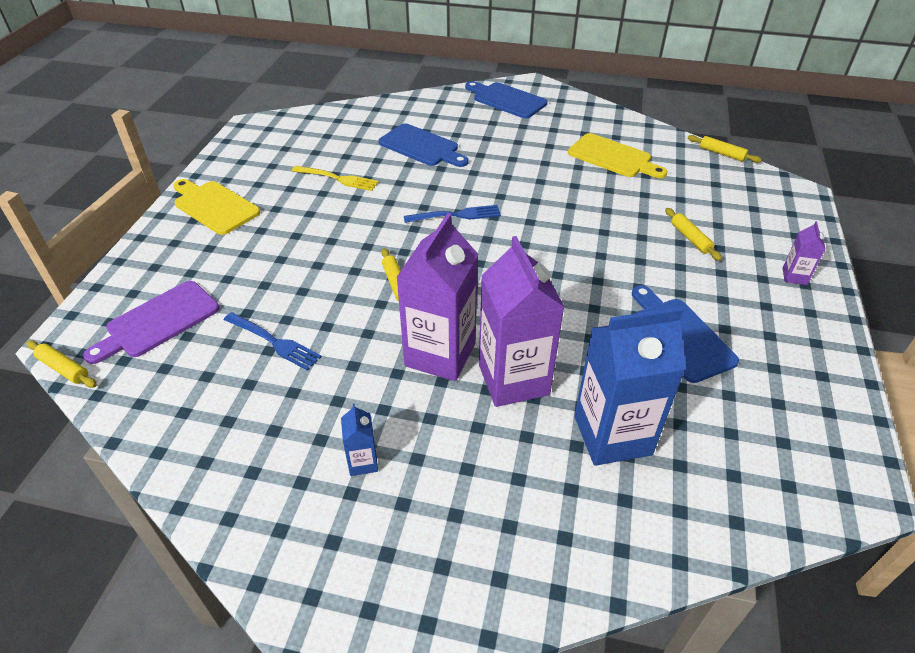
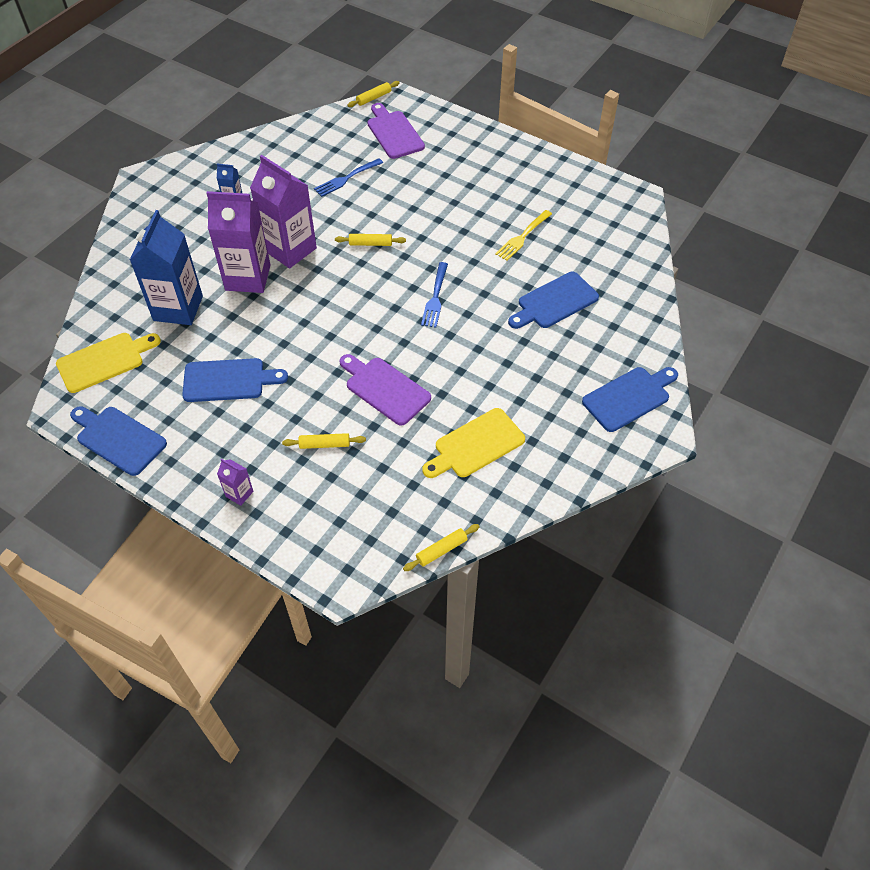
camera: 110 degrees right, 10 degrees up
yellow cutting board [173,179,260,235] -> yellow cutting board moved to [56,333,161,393]
none -> blue cutting board [70,406,167,476]
none -> purple cutting board [339,354,431,426]

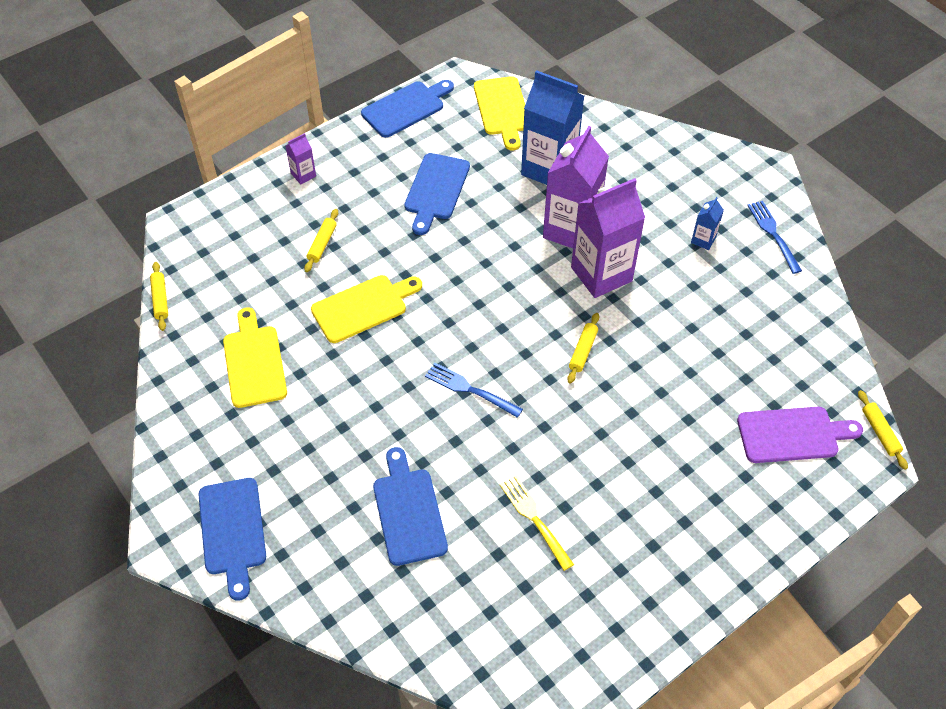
camera: 110 degrees right, 0 degrees up
blue fork [314,158,383,197] -> blue fork moved to [747,201,802,274]
purple cutting board [339,354,431,426] -> yellow cutting board [311,275,422,343]

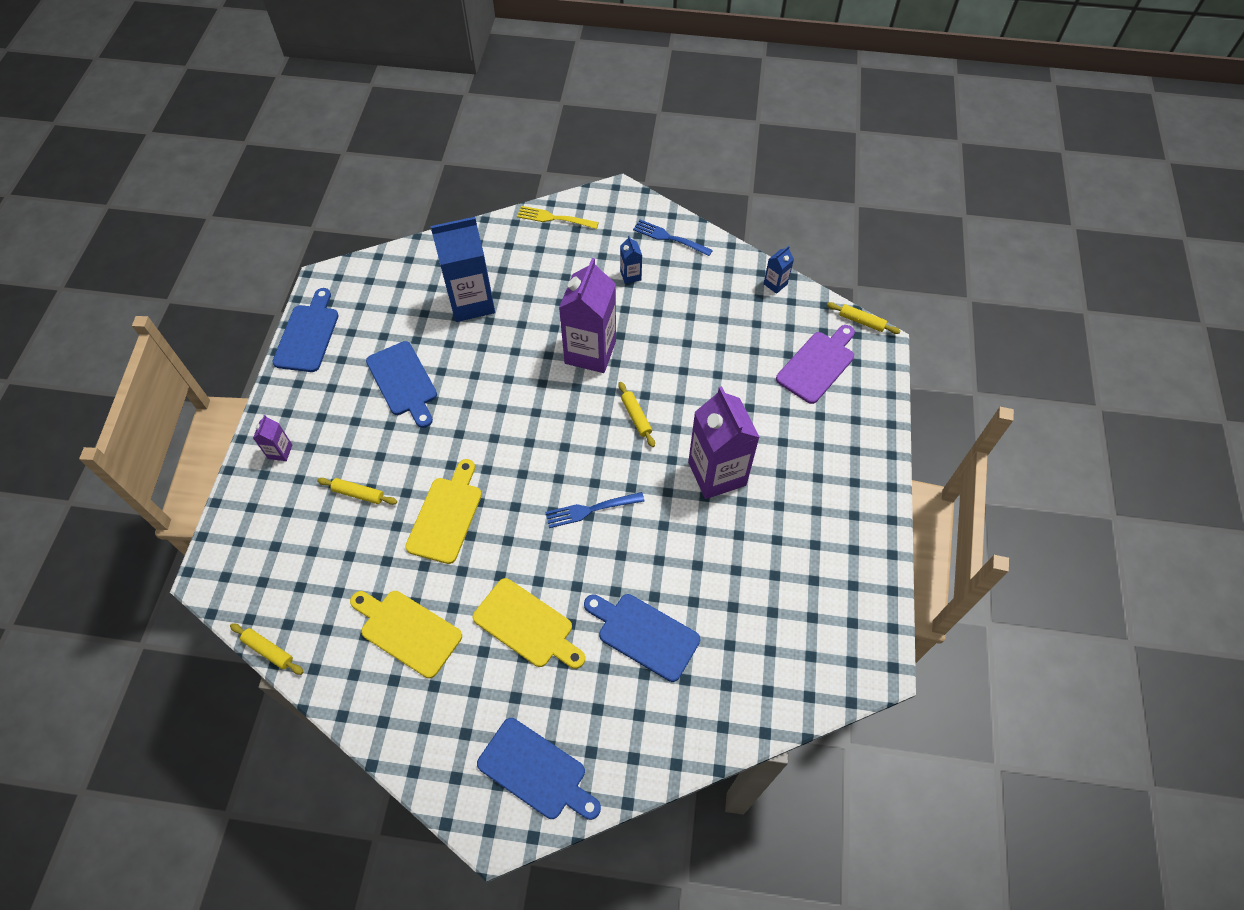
camera: 45 degrees left, 5 degrees up
yellow rolling pin [304,209,338,272] -> yellow rolling pin turned 45 degrees counterclockwise [317,478,397,505]
yellow cutting board [474,76,525,150] -> yellow cutting board moved to [473,578,585,669]
yellow fork [499,475,574,571] -> yellow fork moved to [517,206,599,229]
purple carton [543,126,609,248] -> purple carton moved to [688,386,760,499]
none -> blue carton [764,246,794,294]

